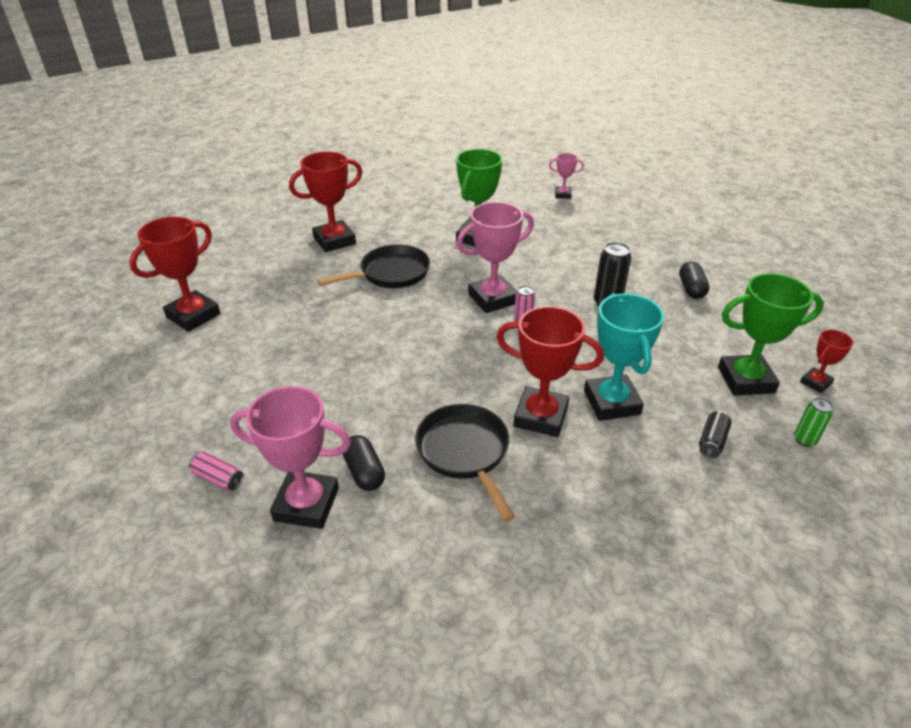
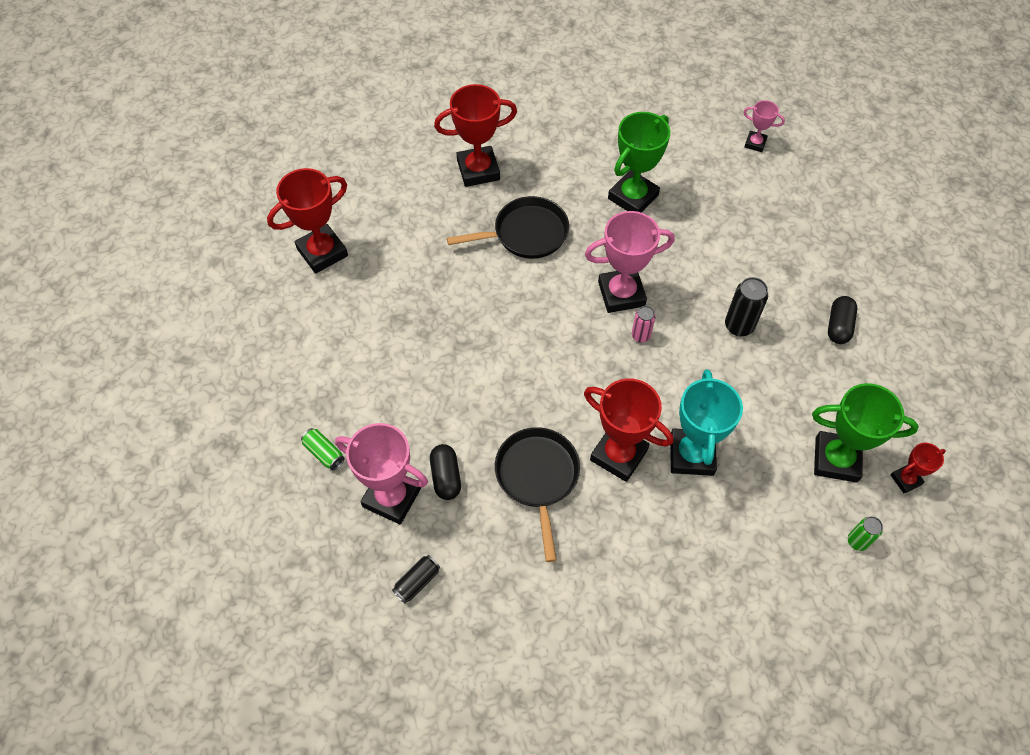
camera: 15 degrees right, 20 degrees up
pink can [189,451,244,491] -> green can [301,428,345,470]
black can [699,411,732,458] -> black can moved to [392,555,440,603]

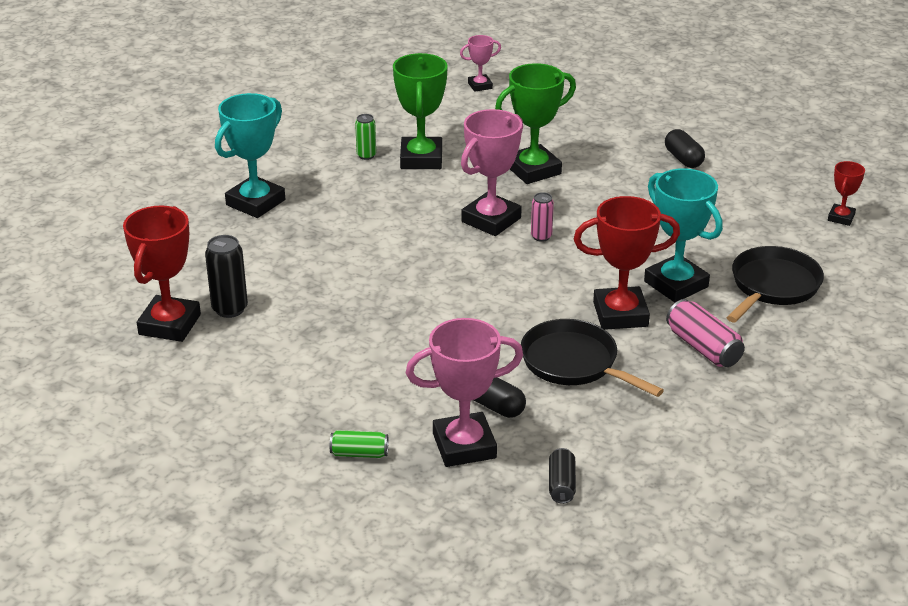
camera: 40 degrees left, 25 degrees down
red trophy [434,84,517,187] -> turquoise trophy [215,93,285,218]
black pan [447,196,569,259] -> black pan moved to [726,246,824,323]
black can [725,277,768,337] -> black can moved to [205,235,248,318]
green trophy [812,383,919,483] -> green trophy moved to [495,63,576,184]
green can [848,516,883,551] -> green can moved to [355,114,376,160]
none -> pink can [666,299,745,367]

